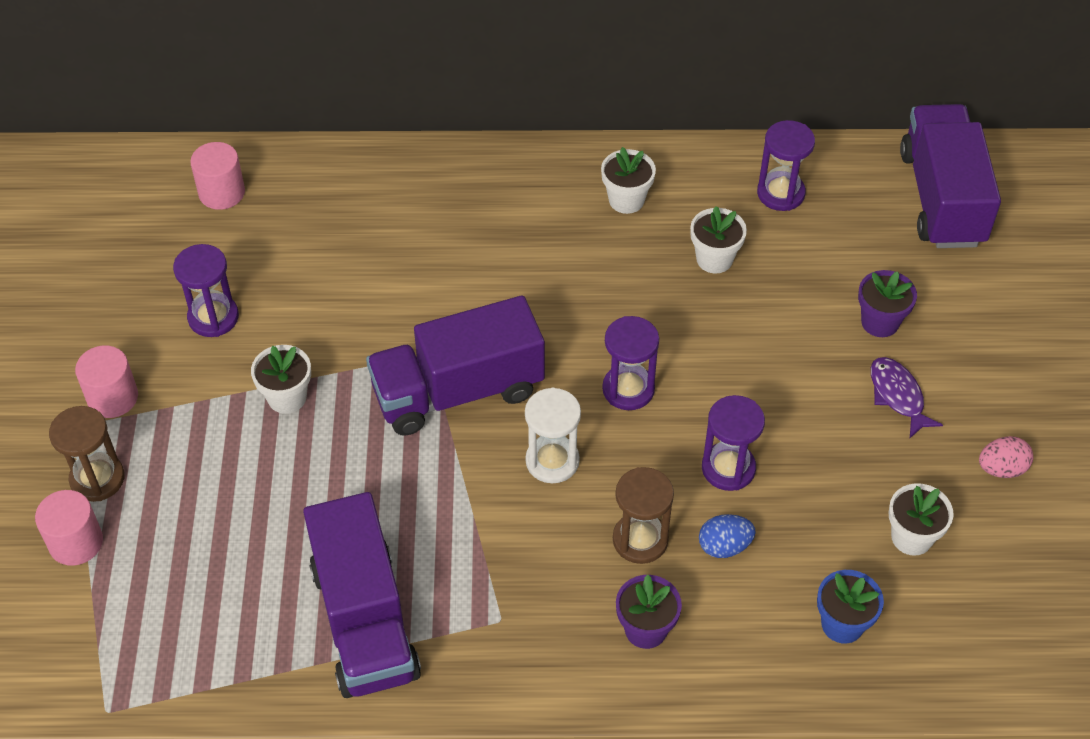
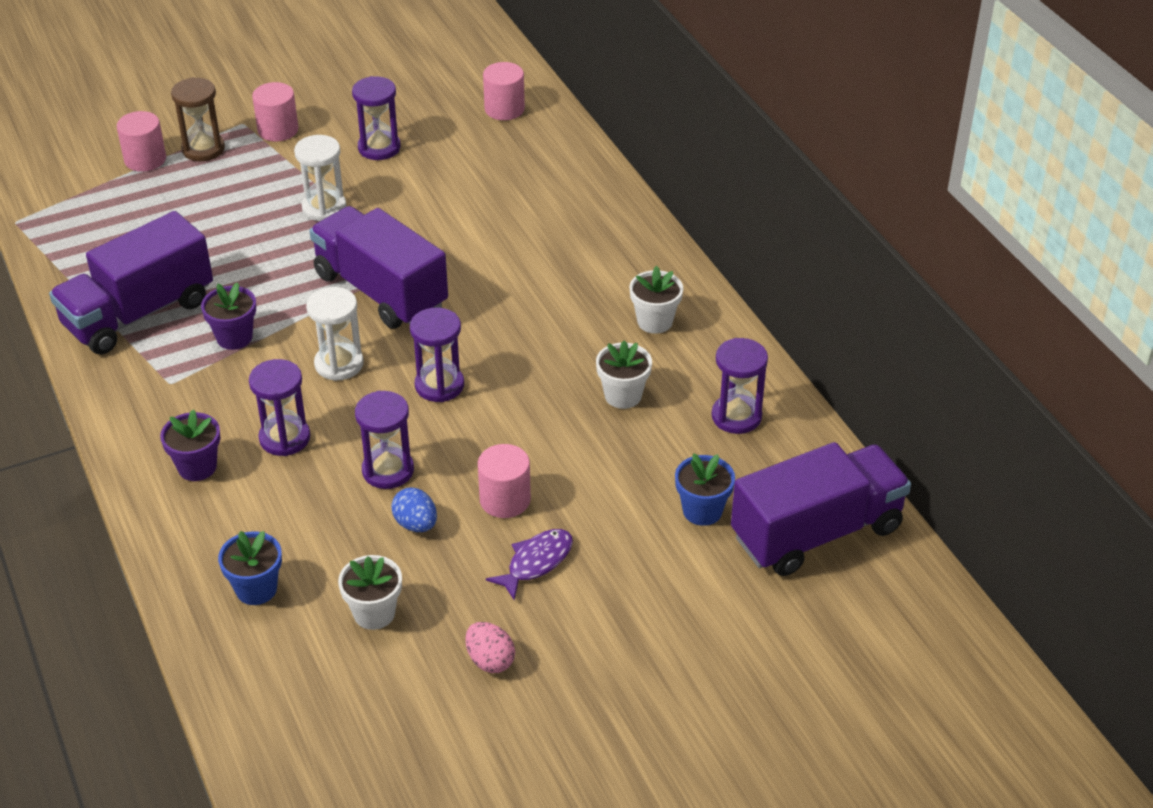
camera: 65 degrees right, 10 degrees down
white flower pot [251,345,311,414] -> white hourglass [294,135,347,221]
brown hourglass [613,467,674,564] -> purple hourglass [249,359,311,456]
blue egg [699,514,756,558] -> blue egg moved to [391,488,437,532]
purple flower pot [858,270,917,337] -> purple flower pot moved to [201,282,256,350]
none -> pink cylinder [478,444,531,518]
none -> blue flower pot [675,453,735,526]

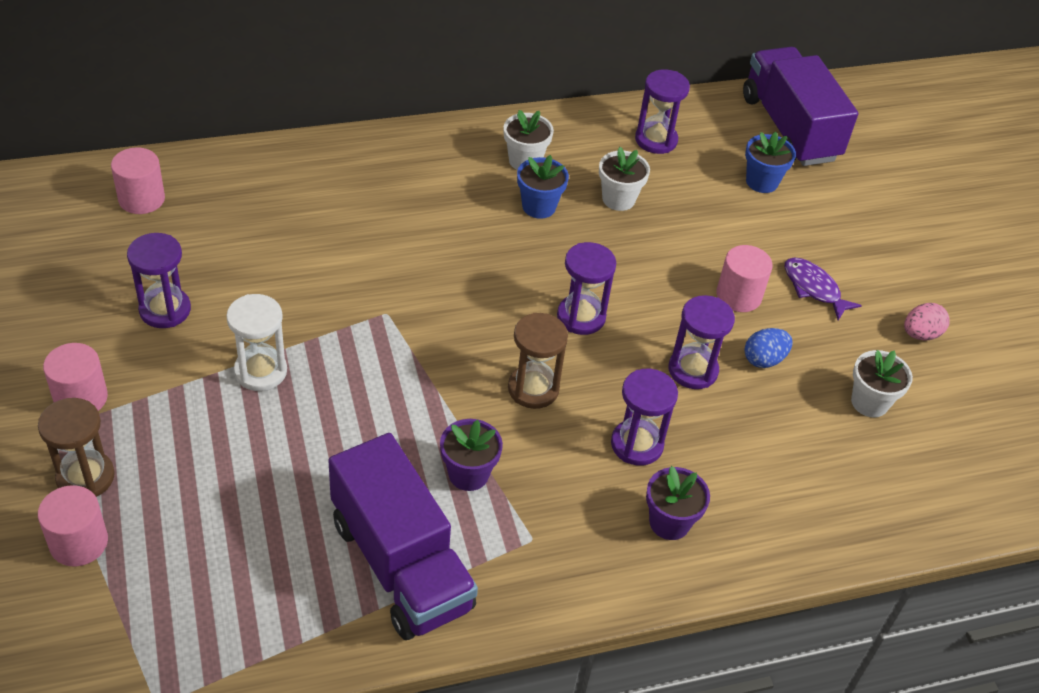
camera: 85 degrees left, 5 degrees up
blue flower pot [218,531,282,605] -> blue flower pot moved to [517,155,569,219]
white hourglass [306,287,364,381] -> brown hourglass [508,313,568,409]
purple truck [310,206,448,329] -> none

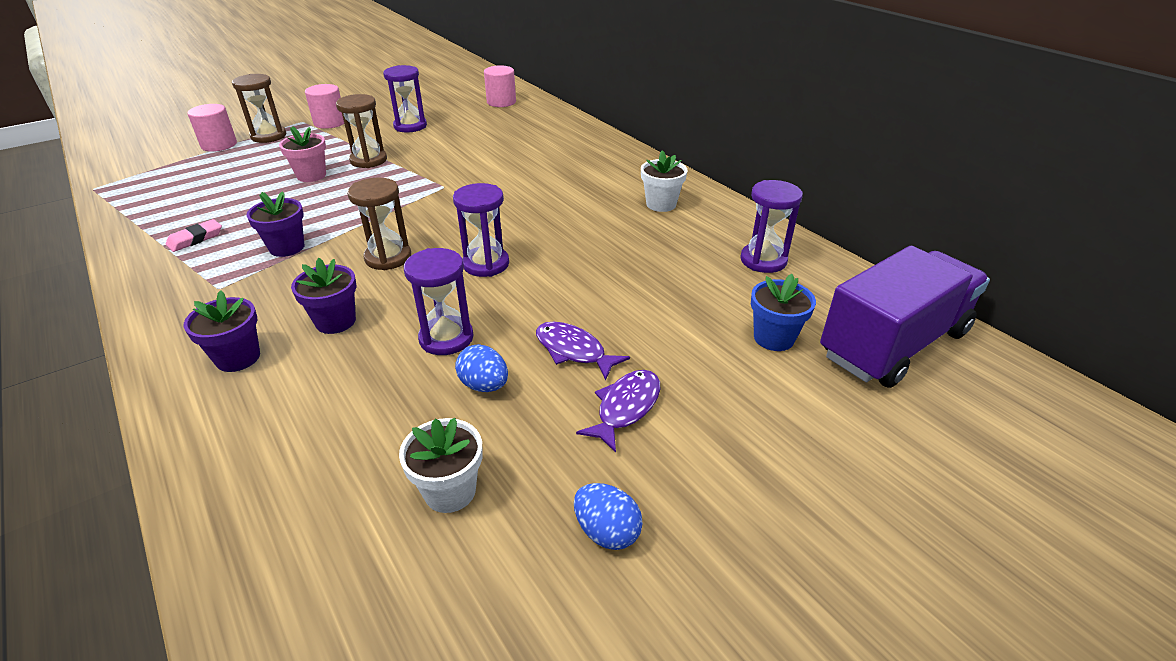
camera: 75 degrees right, 10 degrees down
white hourglass [226,294,287,391] -> brown hourglass [336,94,387,168]
purple truck [328,433,478,640] -> pink eraser [166,219,222,252]
blue flower pot [517,155,569,219] -> none
white flower pot [599,147,650,211] -> none
purple hourglass [611,369,678,466] -> purple flower pot [291,258,356,334]
pink cylinder [716,245,773,312] -> purple fish [536,322,630,380]
pink egg [904,303,950,341] -> blue egg [574,483,643,550]
none -> pink flower pot [279,126,326,182]

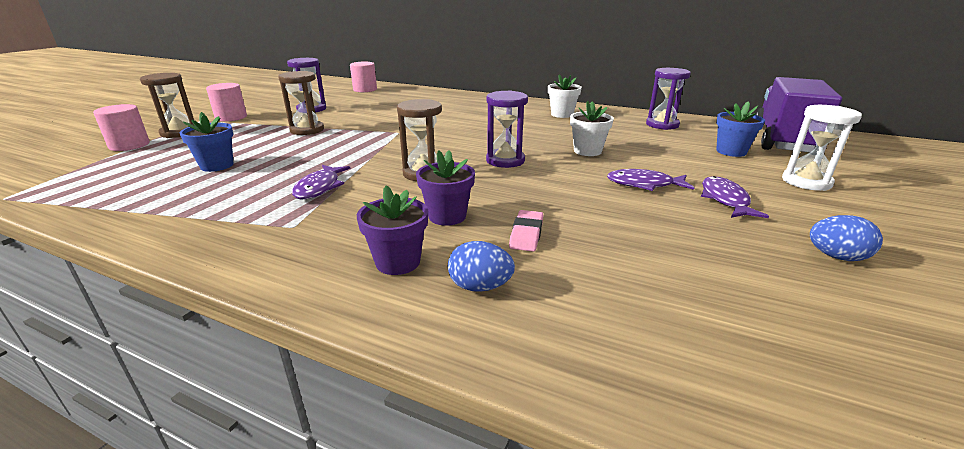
camera: 30 degrees left, 10 degrees down
pink eraser [166,219,222,252] -> pink eraser moved to [509,210,543,252]
purple flower pot [246,191,304,257] -> purple fish [292,165,350,199]
pink flower pot [279,126,326,182] -> none
white flower pot [399,418,483,513] -> white flower pot moved to [570,101,614,156]
purple hourglass [404,248,473,355] -> none
blue egg [455,344,508,392] -> blue egg moved to [448,241,515,292]
none -> blue flower pot [179,112,233,172]
none -> white hourglass [782,105,862,191]

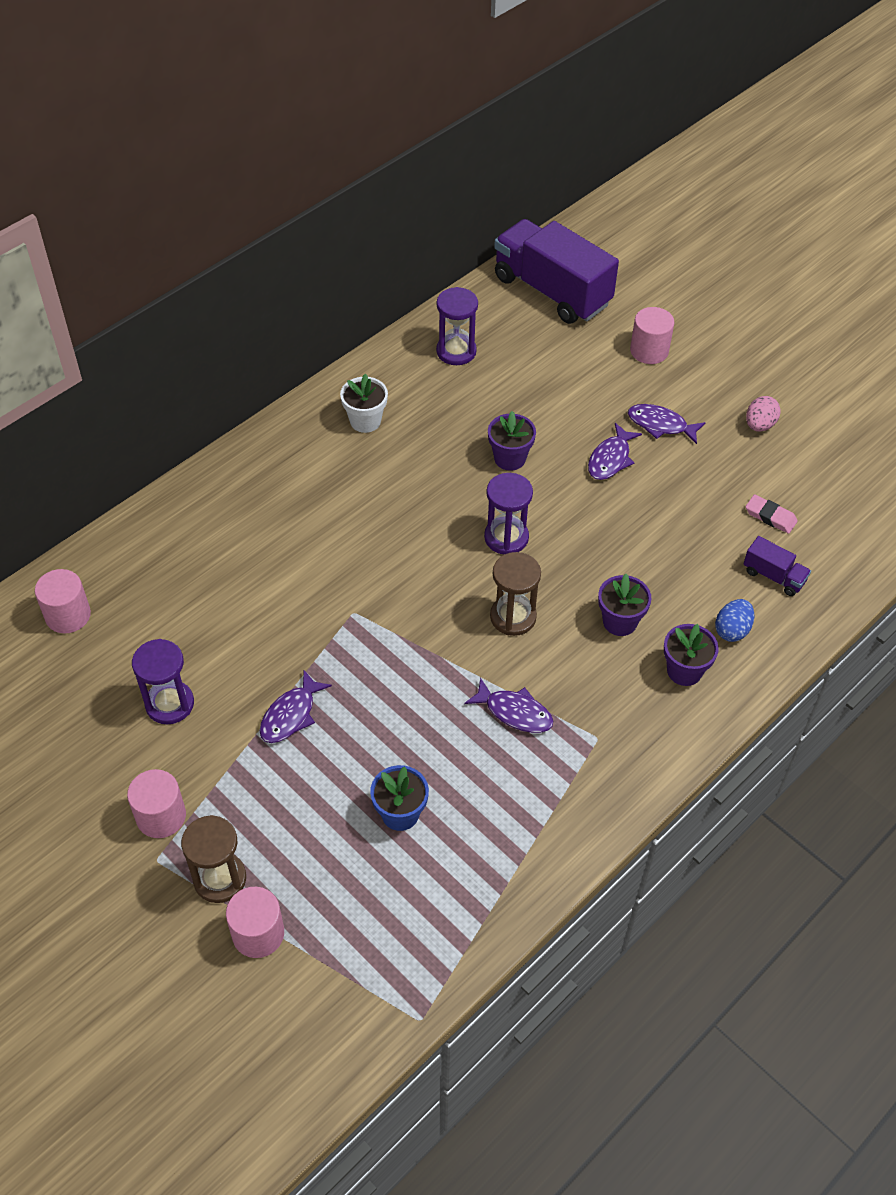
camera: 70 degrees left, 25 degrees up
brown hourglass [278,71,324,135] -> purple fish [260,670,332,743]
pink eraser [509,210,543,252] -> pink eraser moved to [746,494,797,534]
white flower pot [570,101,614,156] -> purple flower pot [488,411,536,471]
blue flower pot [716,101,765,157] -> none
white hourglass [782,105,862,191] -> pink cylinder [630,307,674,364]
blue egg [810,215,883,261] -> pink egg [746,396,781,432]
none -> purple truck [743,536,811,596]

